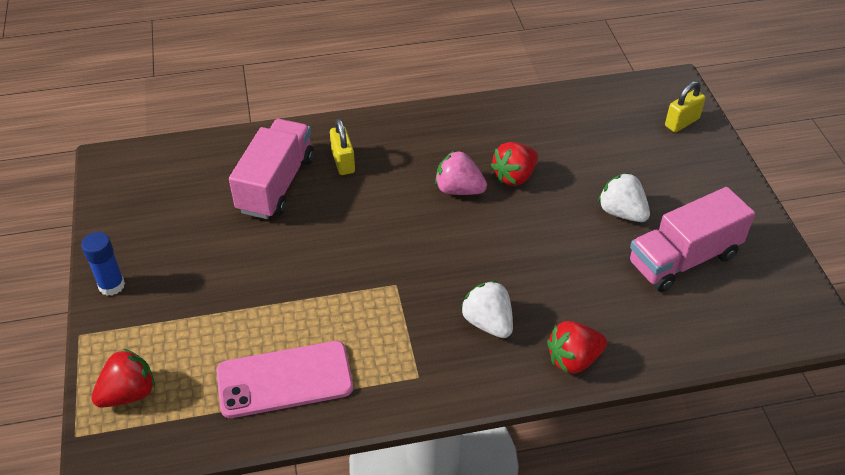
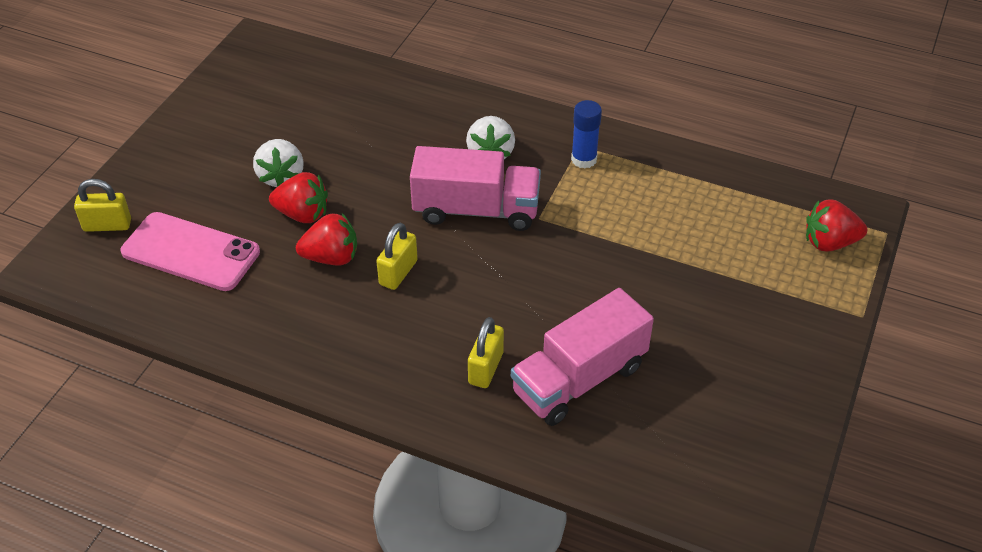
camera: 145 degrees left, 0 degrees up
blue glue stick [81,232,125,296] -> blue glue stick moved to [571,100,602,169]
pink phone [216,341,353,418] -> pink phone moved to [121,212,260,291]
pink strawberry [435,151,487,195] -> yellow padlock [376,223,418,290]
red strawberry [547,321,607,374] -> red strawberry moved to [269,172,328,223]
pink truck [629,187,755,292] -> pink truck moved to [410,146,541,231]

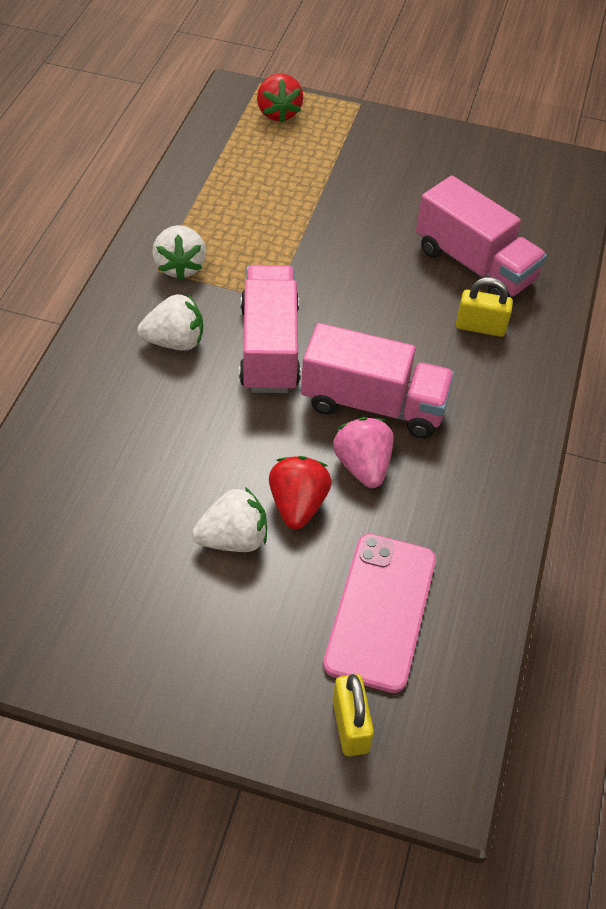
camera: 100 degrees left, 5 degrees up
red strawberry [296,213,357,266] -> pink strawberry [333,417,393,488]
yellow padlock [376,223,418,290] -> pink truck [301,323,455,438]
blue glue stick [571,100,602,169] -> white strawberry [152,225,206,280]

